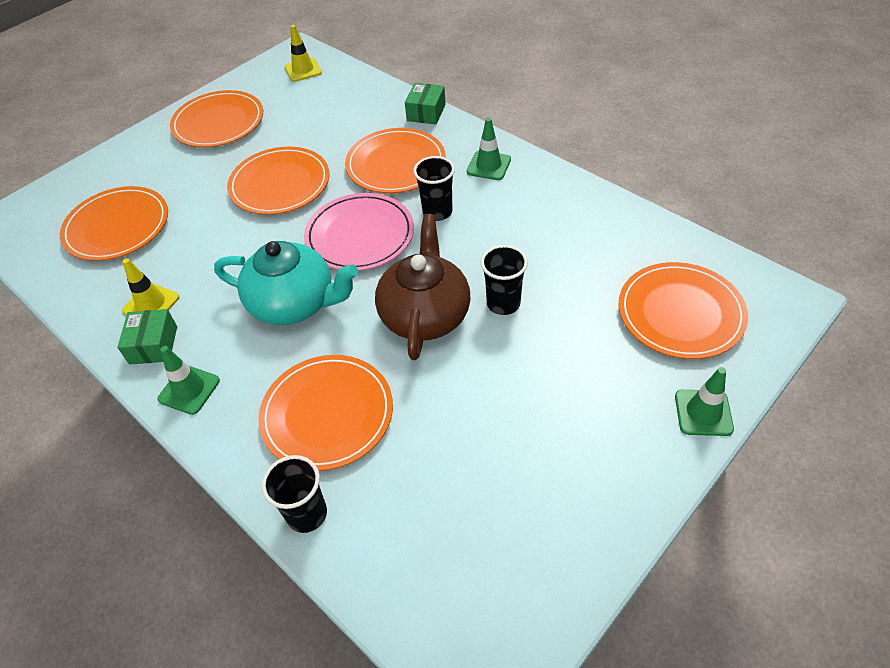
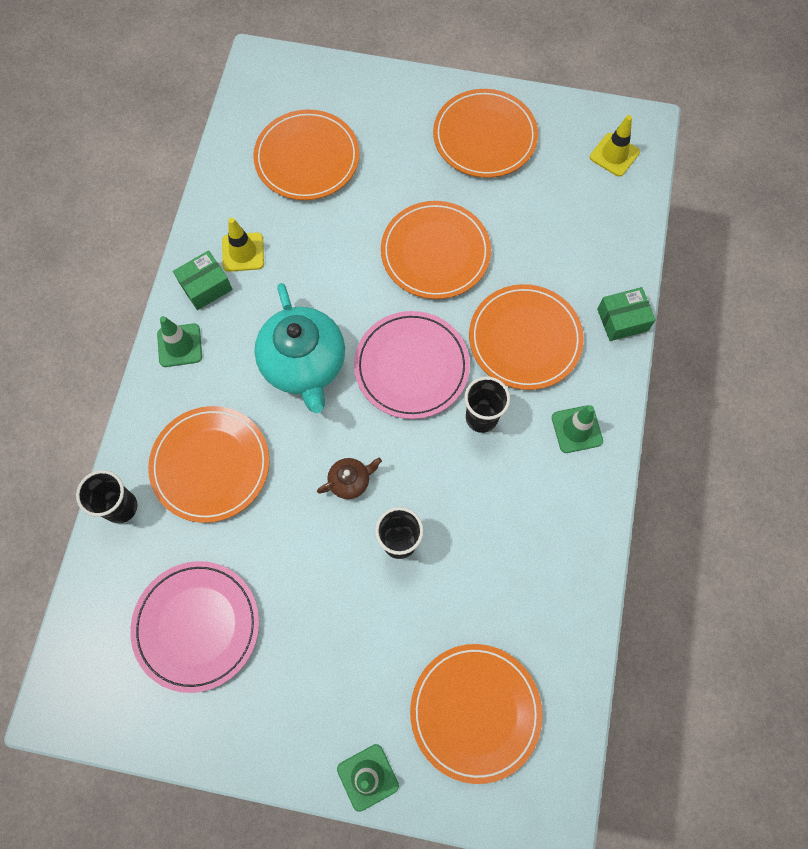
camera: 55 degrees right, 20 degrees up
brown teapot [375,214,470,360] -> brown teapot [317,458,382,499], size x0.45
none -> pink plate [130,561,259,693]

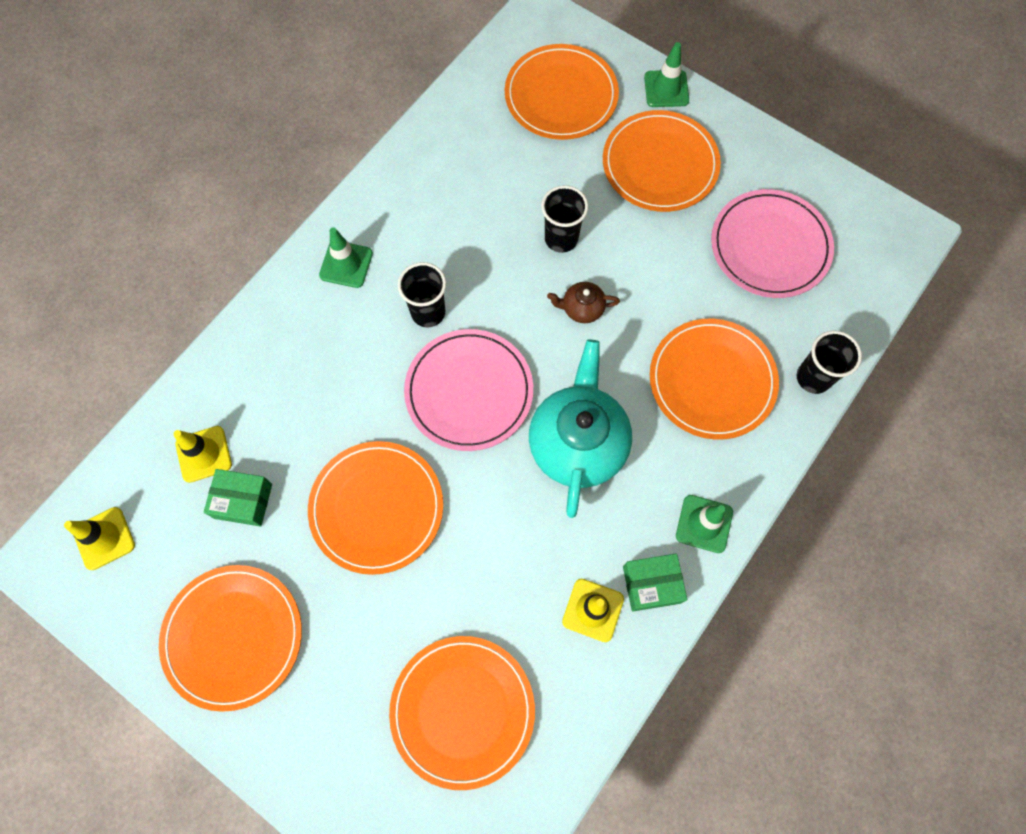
camera: 155 degrees left, 0 degrees up
orange plate [469,284,584,390] -> orange plate moved to [603,110,721,212]
green box [597,287,656,341] -> green box moved to [204,469,272,527]
none -> yellow traffic cone [174,426,232,483]

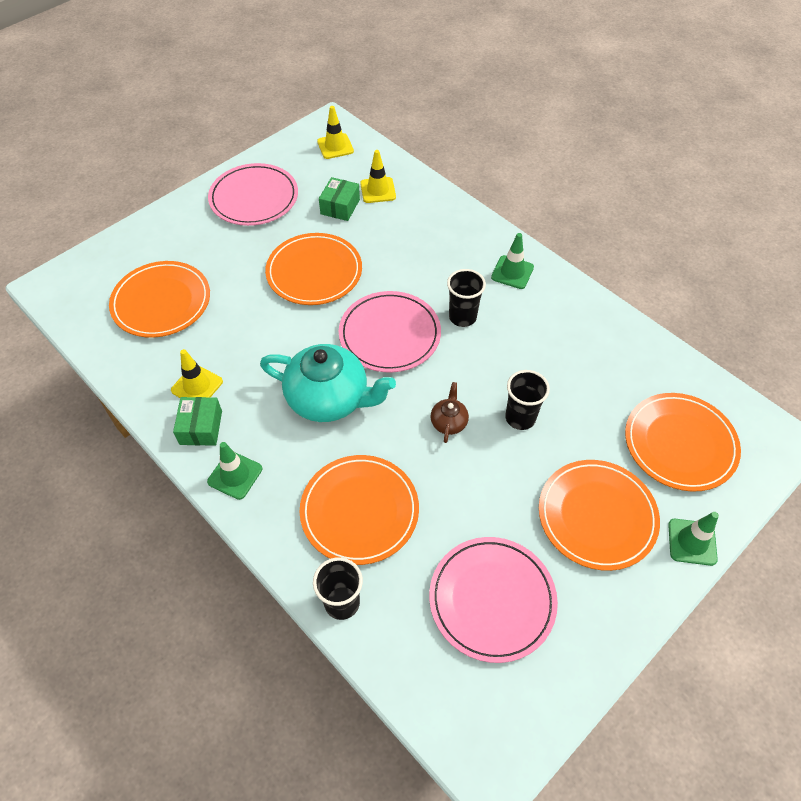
camera: 100 degrees right, 15 degrees down
orange plate [159,565,302,712] -> pink plate [208,163,298,226]

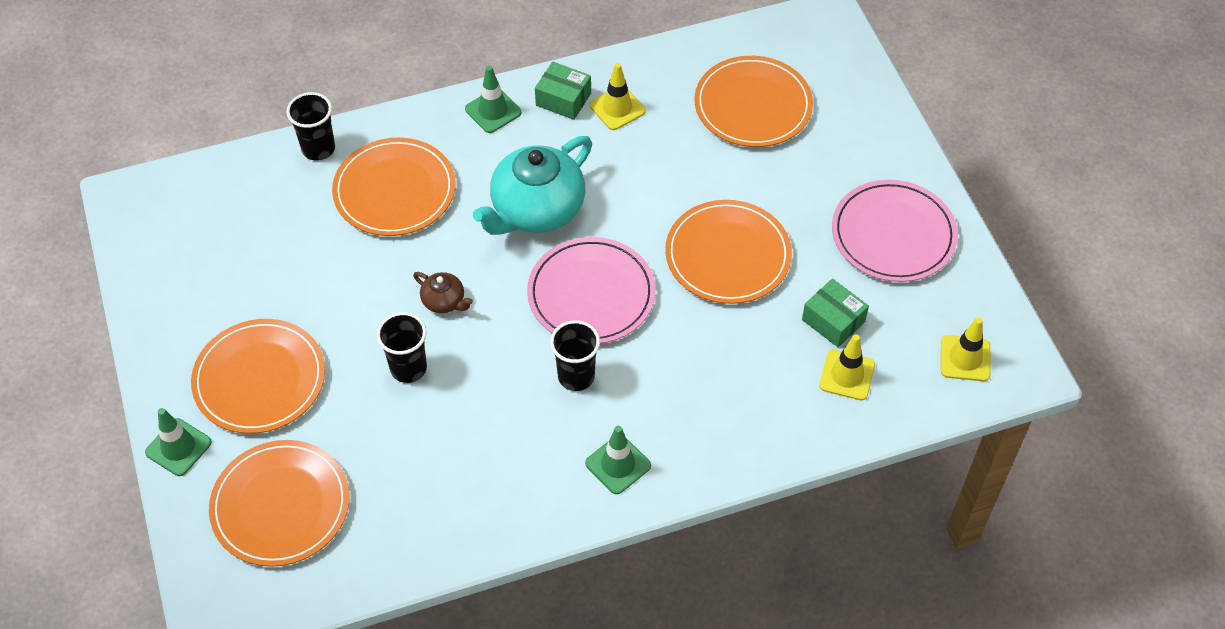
camera: 115 degrees right, 0 degrees up
pink plate [429,537,558,663] -> none

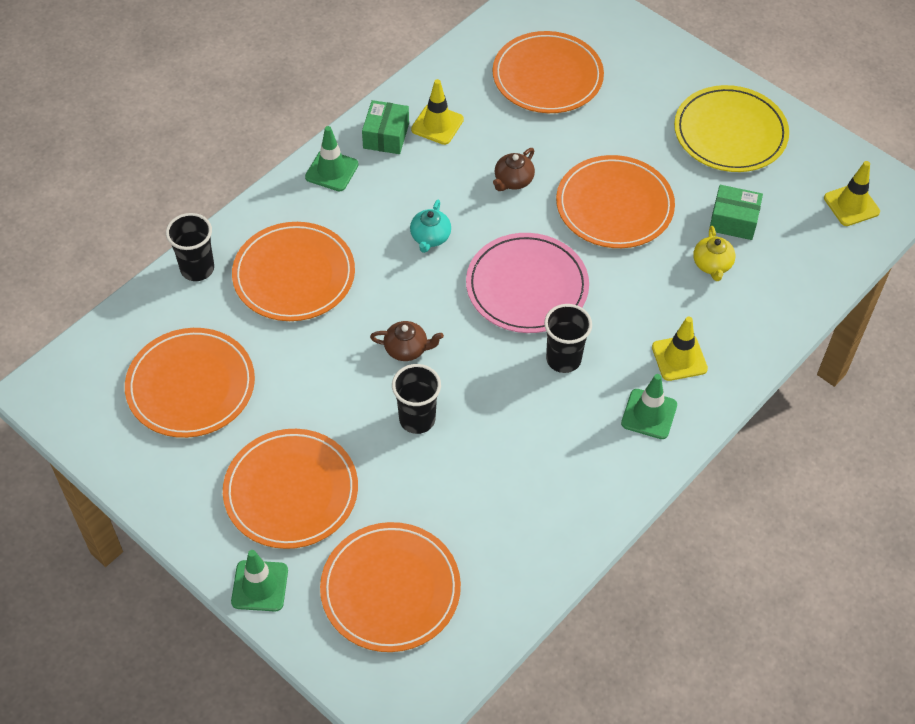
camera: 30 degrees left, 0 degrees up
turquoise teapot [473,136,592,235] -> turquoise teapot [410,200,451,253], size x0.45
green box [535,62,591,120] -> green box turned 75 degrees counterclockwise [362,100,409,154]
yellow traffic cone [819,334,875,400] -> yellow traffic cone moved to [652,317,708,381]
pink plate [832,180,958,282] -> yellow plate [674,85,789,172]
none -> orange plate [125,328,255,438]
none -> brown teapot [493,148,535,191]
none -> yellow teapot [693,226,735,281]

